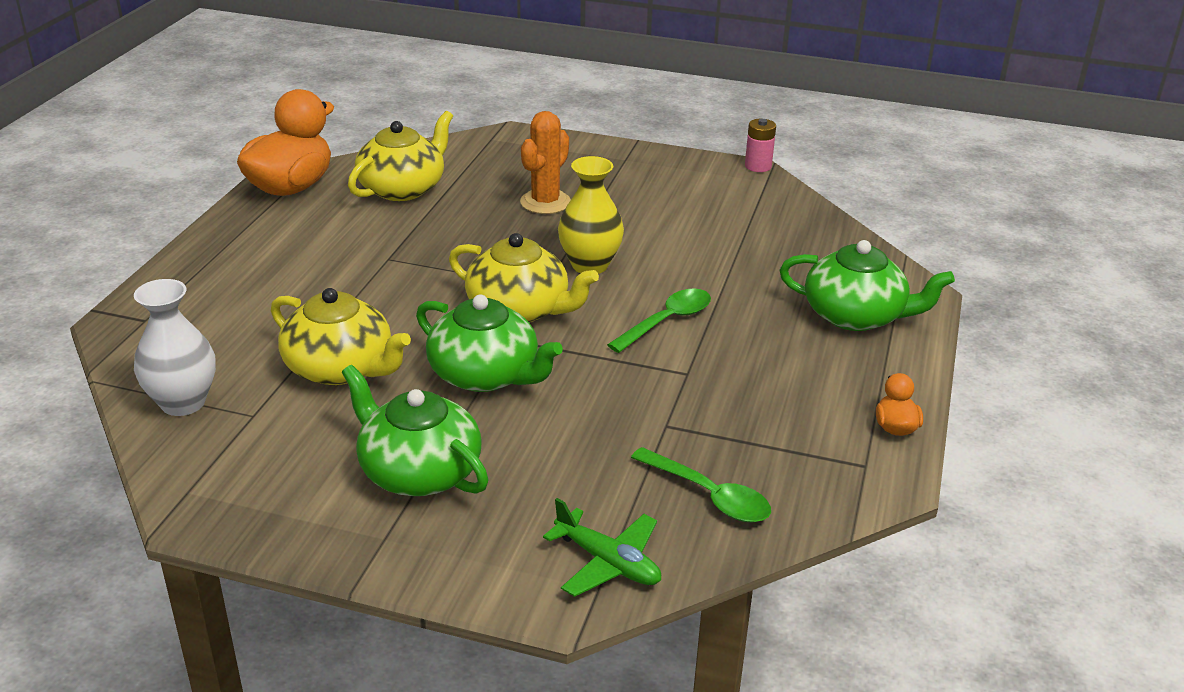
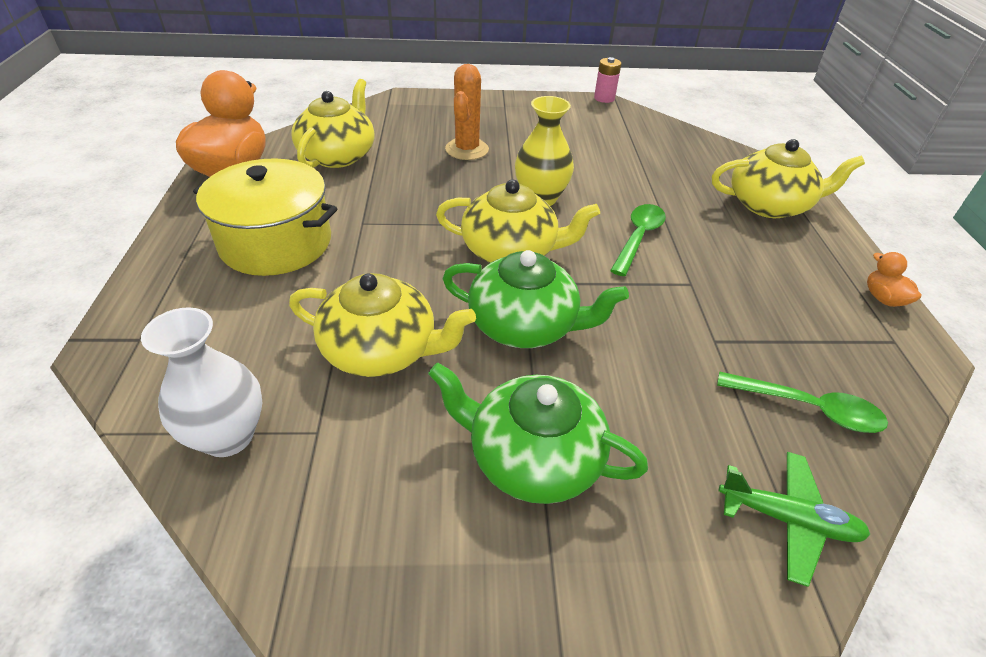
camera: 20 degrees left, 10 degrees up
green teapot [779,240,955,331] -> yellow teapot [712,139,865,218]
none -> yellow pot [193,158,337,276]

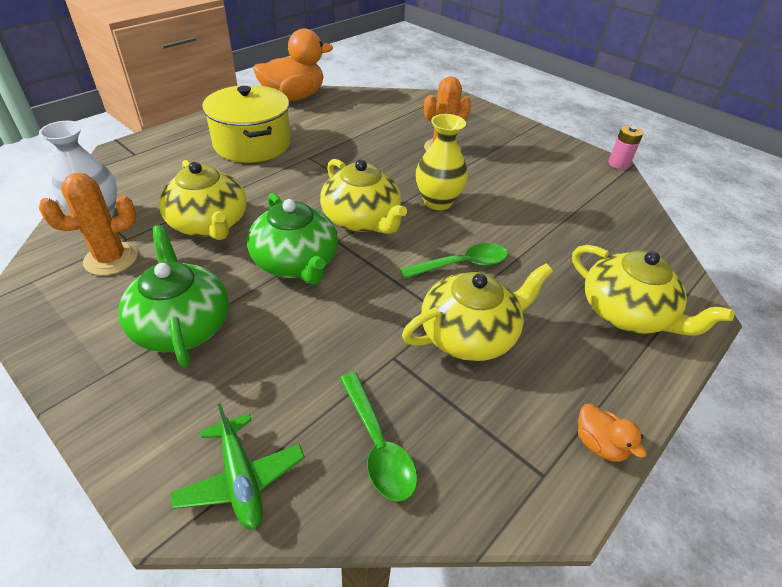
camera: 45 degrees right, 0 degrees up
yellow teapot [291,79,375,168] -> yellow teapot moved to [402,264,553,361]
orange duck [867,252,922,307] -> orange duck turned 120 degrees clockwise [578,403,647,462]
none -> orange cactus [39,173,138,276]

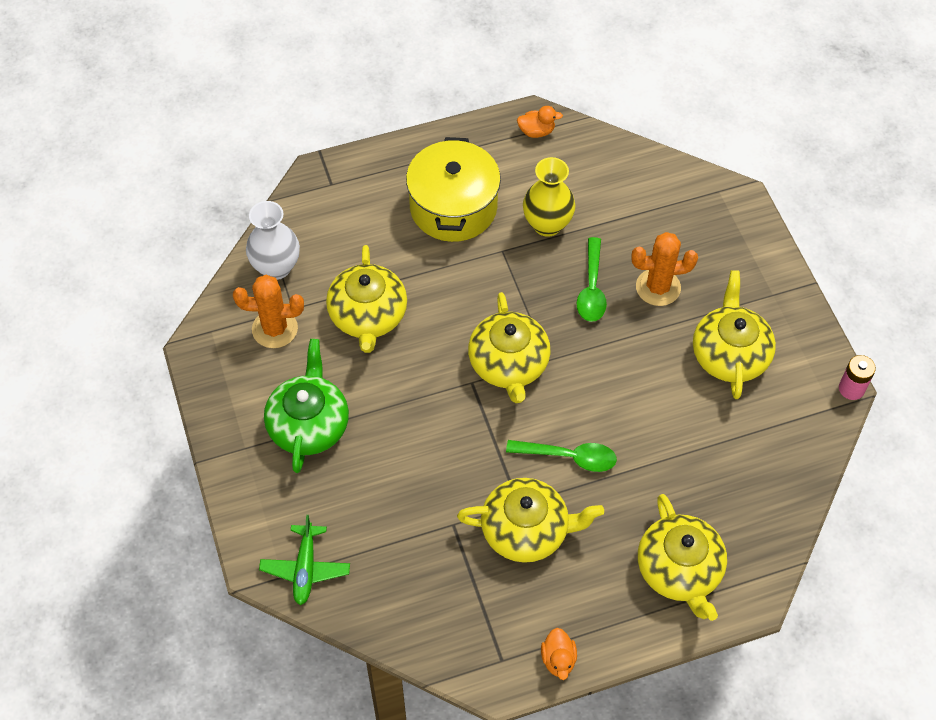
camera: 30 degrees right, 15 degrees up
green teapot [247,193,338,285] -> none
orange duck [253,28,333,101] -> orange duck [517,106,563,138], size x0.44
green spoon [340,372,418,502] -> green spoon moved to [577,237,607,322]
yellow vase [416,114,468,210] -> yellow vase moved to [523,157,576,237]
none -> yellow teapot [693,270,776,399]

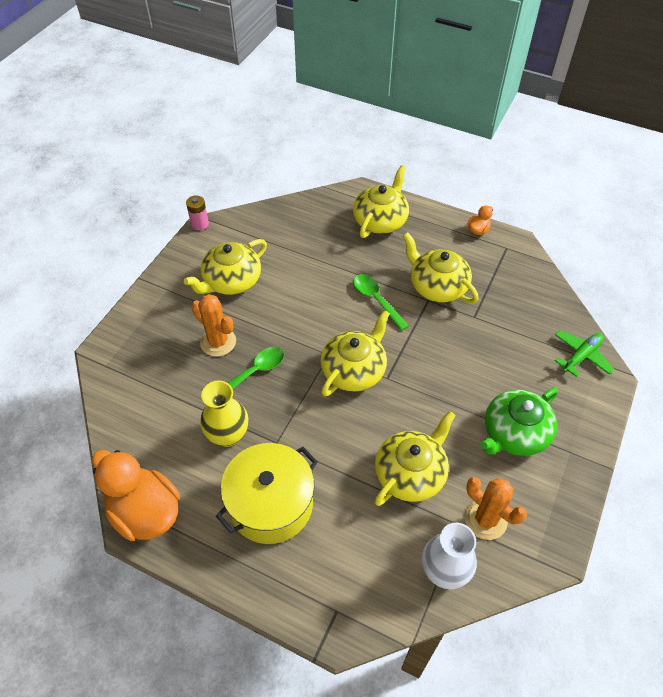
camera: 135 degrees left, 5 degrees down
orange duck [517,106,563,138] -> orange duck [92,450,180,541], size x2.29

